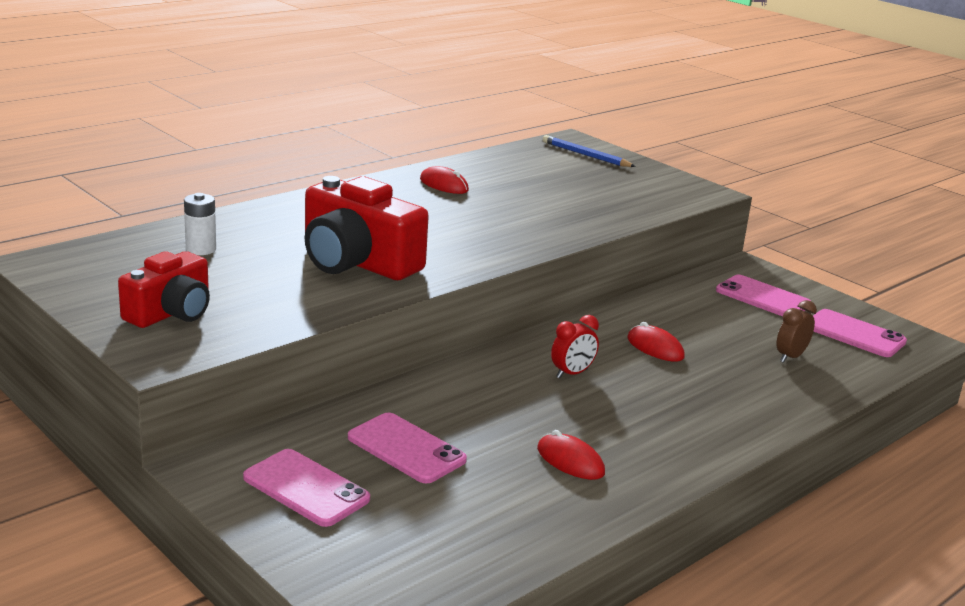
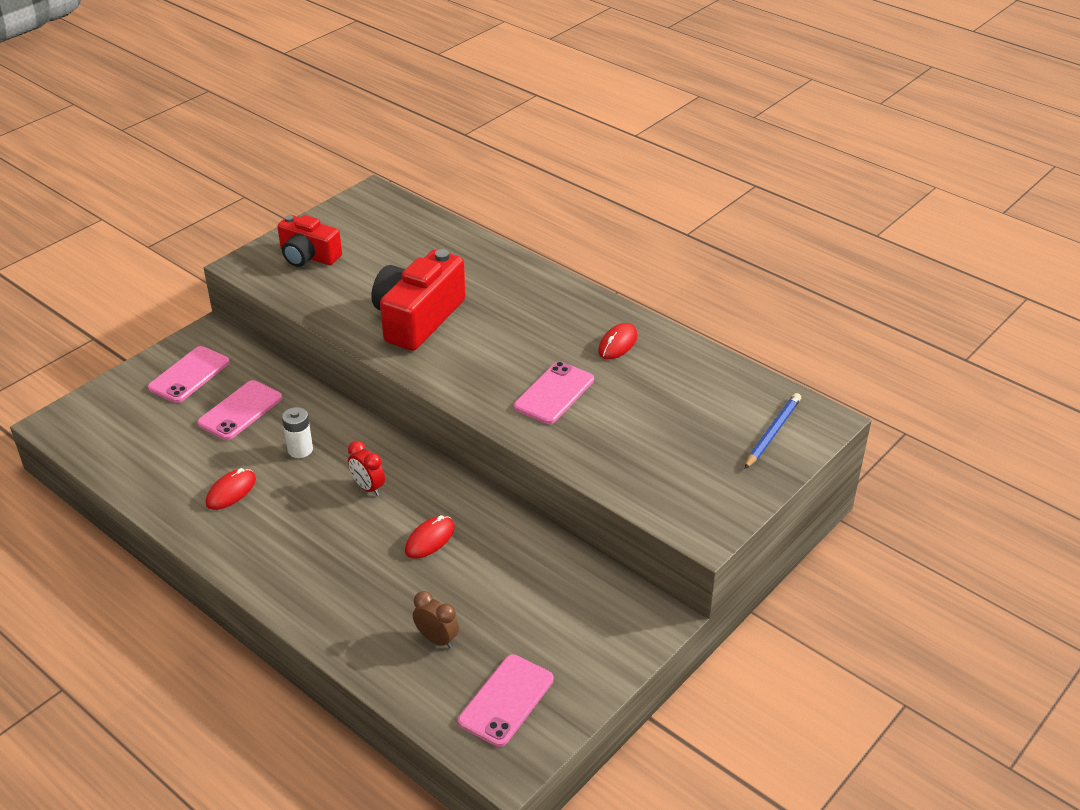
camera: 85 degrees right, 15 degrees up
white battery [184,193,216,255] -> white battery moved to [282,407,313,458]
pink phone [716,275,812,316] -> pink phone moved to [514,361,594,424]

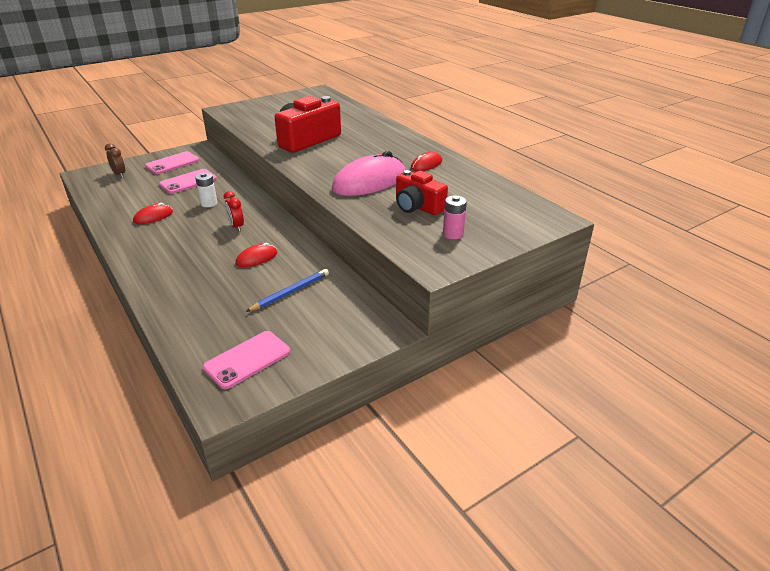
camera: 15 degrees right, 5 degrees down
red camera [277,215,342,267] -> red camera moved to [396,170,448,215]
brown clock [413,591,459,648] -> brown clock moved to [105,143,125,178]
pink phone [514,361,594,424] -> pink mouse [332,151,405,196]
blue pencil [745,393,801,469] -> blue pencil moved to [246,269,329,312]
none -> pink battery [443,195,467,239]

